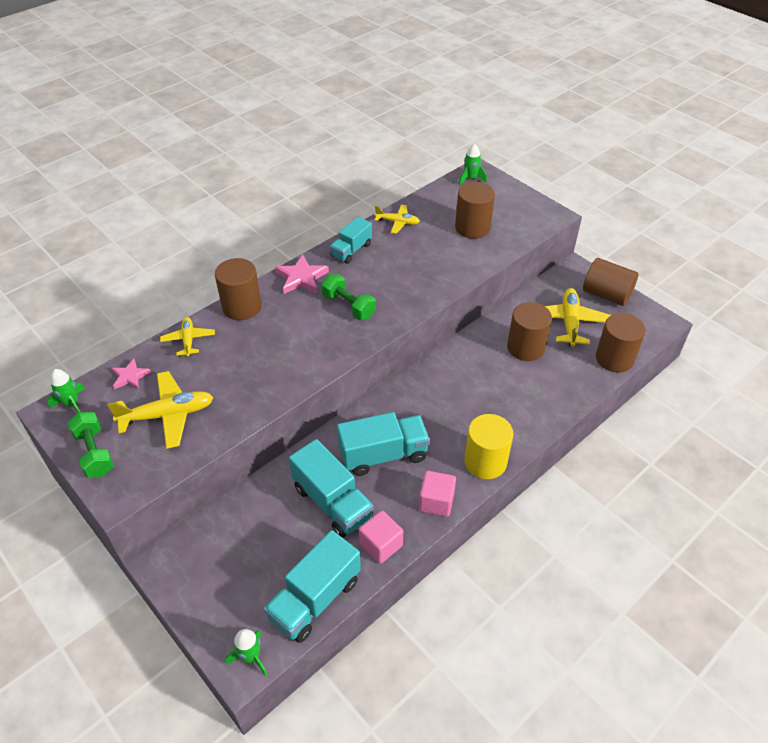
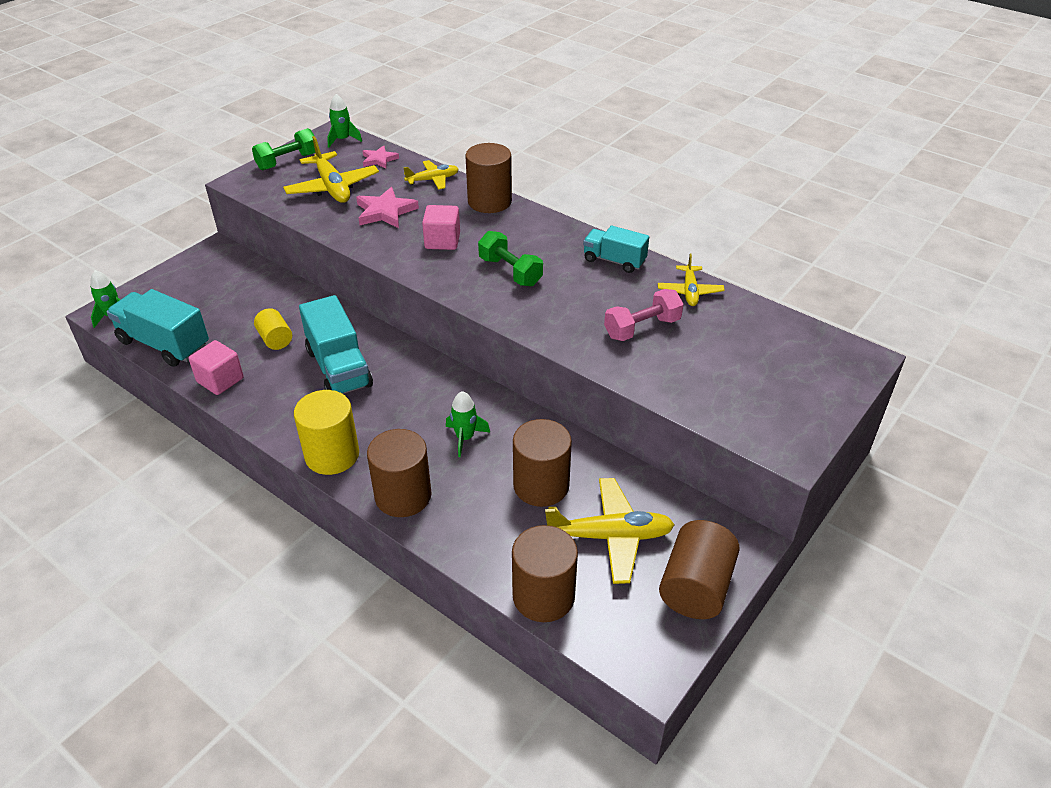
camera: 80 degrees right, 5 degrees down
pink star [275,255,329,294] -> pink star moved to [356,187,419,228]
turquoise truck [289,439,373,538] -> yellow cylinder [254,308,292,350]
green dumbbell [321,274,376,320] -> green dumbbell turned 75 degrees counterclockwise [478,231,543,286]
pink cube [419,471,456,517] -> pink cube moved to [422,205,460,250]
brown cylinder [455,182,495,239] -> brown cylinder moved to [367,429,432,517]
green rocket [459,143,487,185] -> green rocket moved to [446,391,490,457]
none -> pink dumbbell [604,289,683,341]

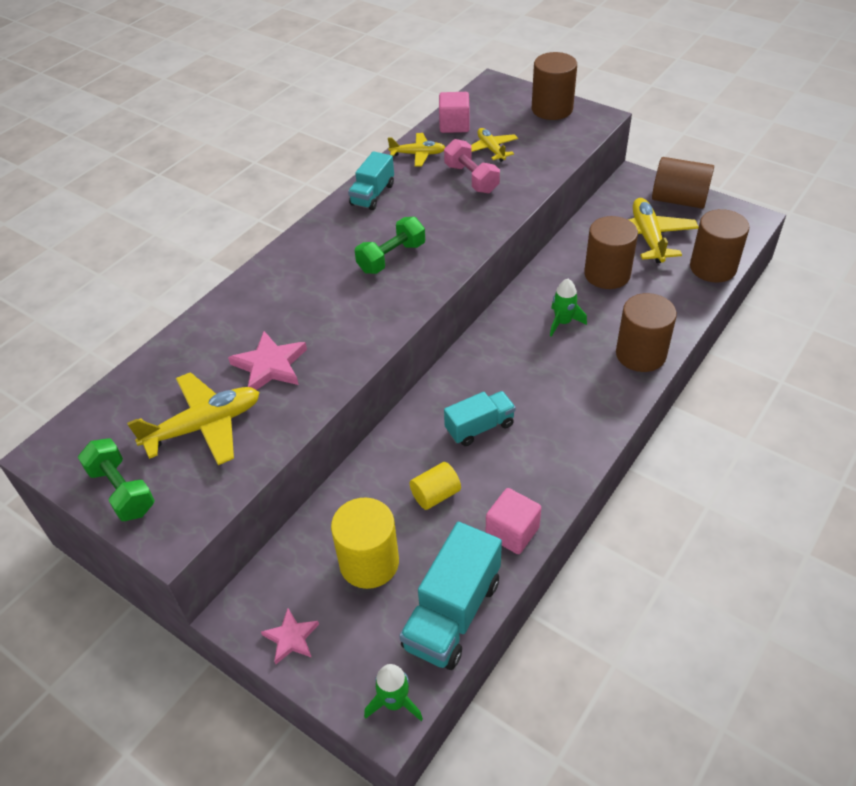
camera: 90 degrees left, 5 degrees up
yellow cylinder [294,390,359,475] -> yellow cylinder moved to [331,498,399,589]
turquoise truck [299,295,373,394] -> turquoise truck [444,391,516,446], size x0.63
green rocket [327,94,362,148] -> none
pink star [363,145,399,169] -> pink star moved to [261,608,319,664]
yellow plane [404,160,459,190] -> yellow plane moved to [471,128,518,162]
pink cube [422,205,460,250] -> pink cube moved to [439,92,470,133]
brown cylinder [465,143,512,213] -> brown cylinder moved to [532,52,577,120]

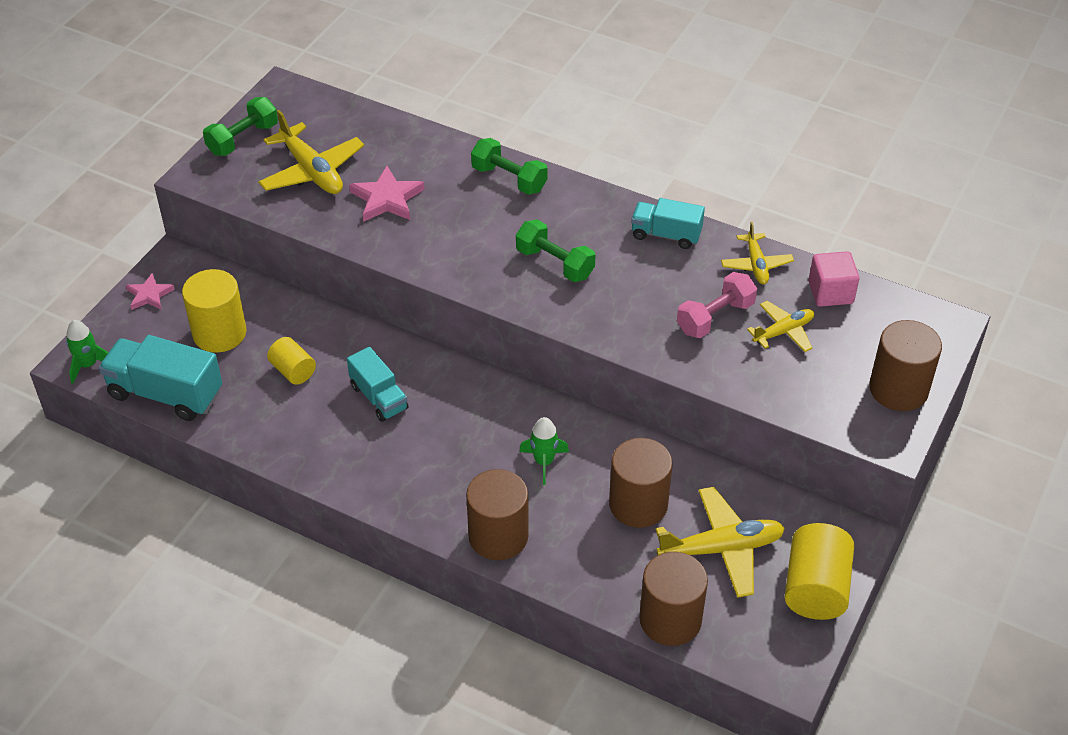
camera: 80 degrees right, 0 degrees up
pink cube [486,488,541,554] -> none
brown cylinder [652,157,714,209] -> yellow cylinder [785,523,854,620]
none -> green dumbbell [471,138,548,195]

